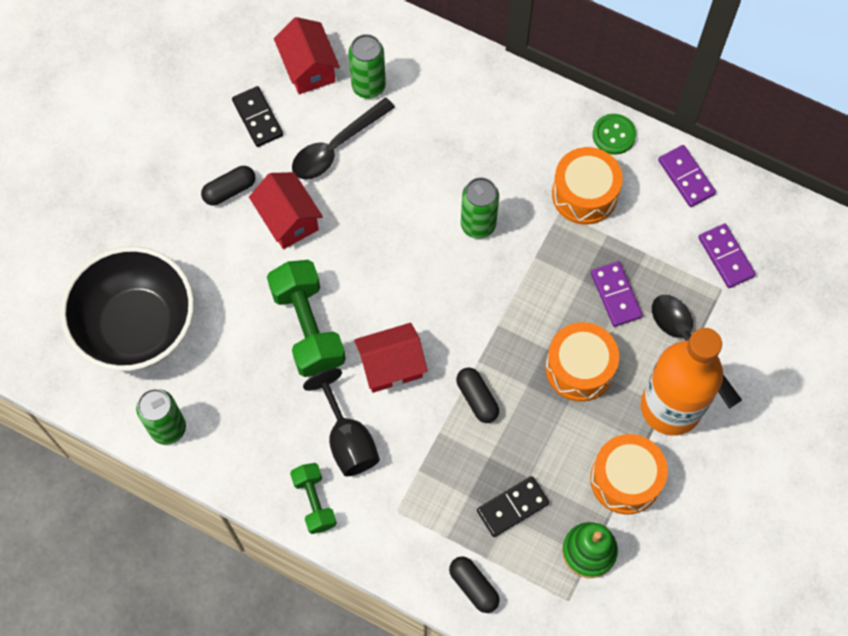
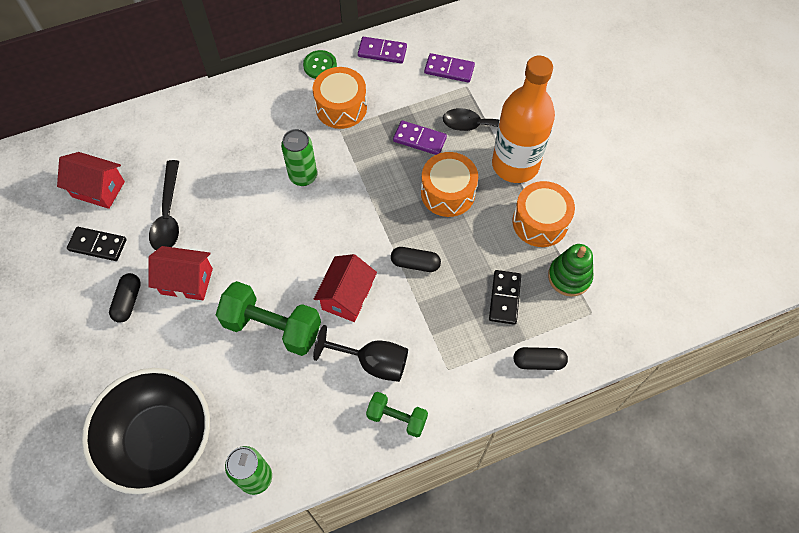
camera: 50 degrees left, 5 degrees down
green can [349,34,386,99] -> none

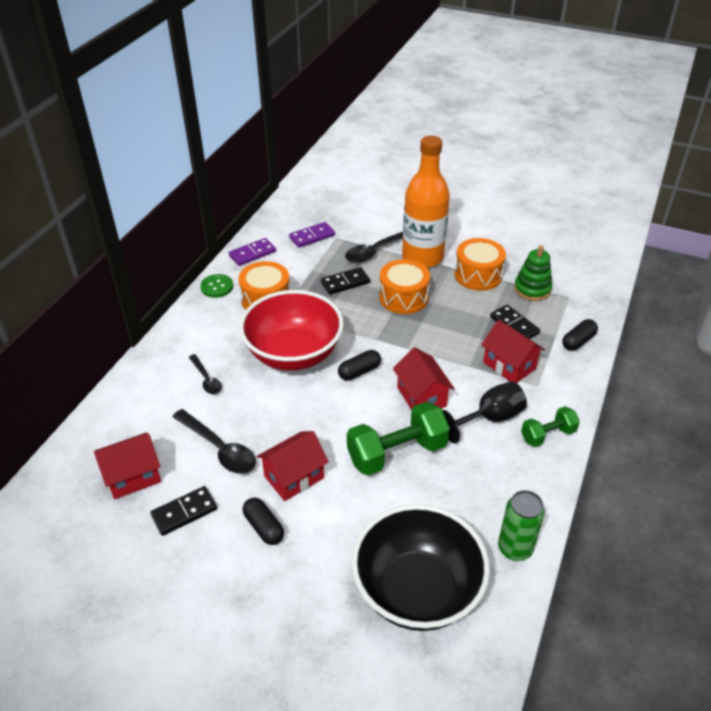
camera: 45 degrees left, 20 degrees down
green can [281,129,317,186] -> red bowl [239,290,344,371]
black capsule [391,247,441,272] -> black capsule moved to [338,350,381,381]
purple domino [393,121,447,155] -> black domino [321,267,370,294]
none -> black spoon [189,354,222,394]
none -> red house [481,320,545,383]

